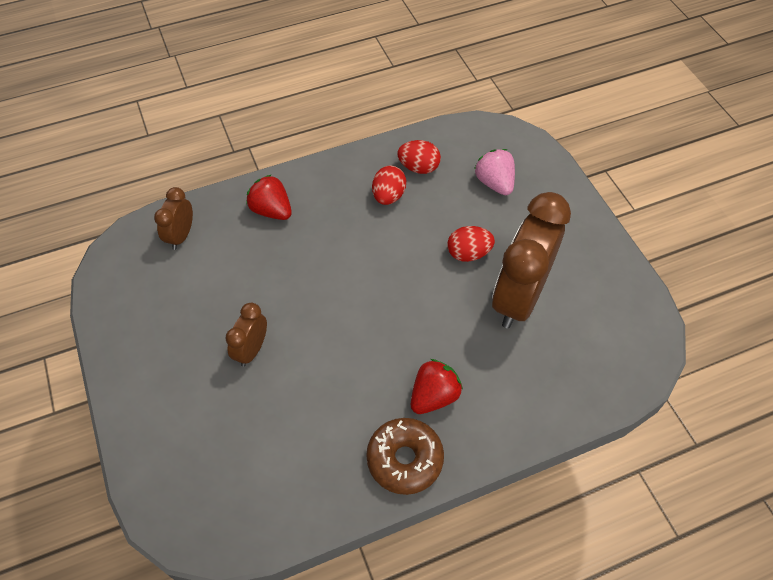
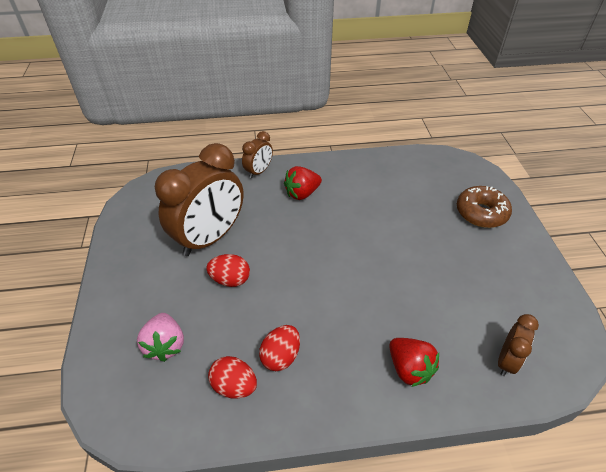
camera: 165 degrees left, 10 degrees down
brown clock [225,303,267,367] -> brown clock moved to [242,131,273,179]
brown donut [366,418,444,495] -> brown donut moved to [457,186,512,228]

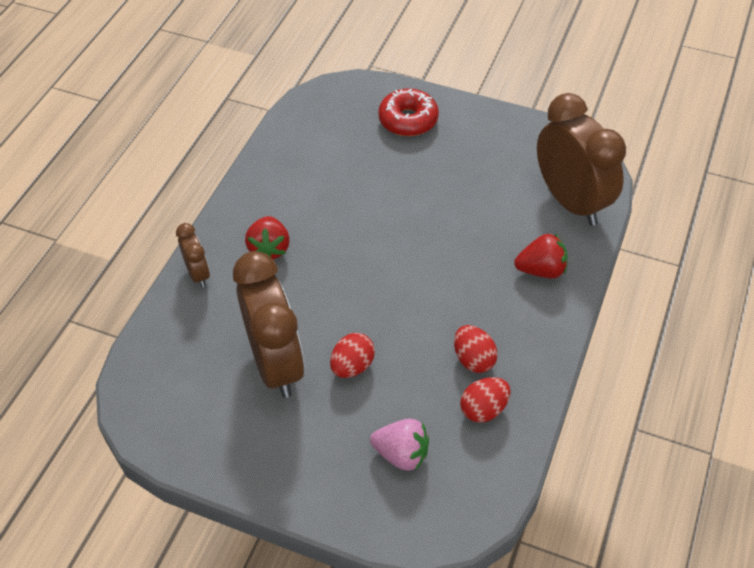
camera: 60 degrees left, 5 degrees up
brown donut [457,186,512,228] -> red donut [378,88,439,136]
brown clock [498,314,539,376] -> brown clock [537,93,626,226], size x2.08

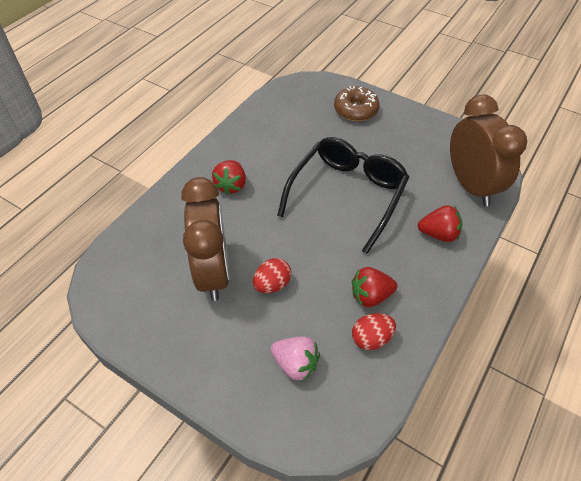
camera: 10 degrees right, 0 degrees up
brown clock [176,223,210,288] -> none
red donut [378,88,439,136] -> brown donut [334,86,380,121]
red egg [454,325,498,373] -> red strawberry [352,267,398,307]
none -> black glasses [277,137,409,254]

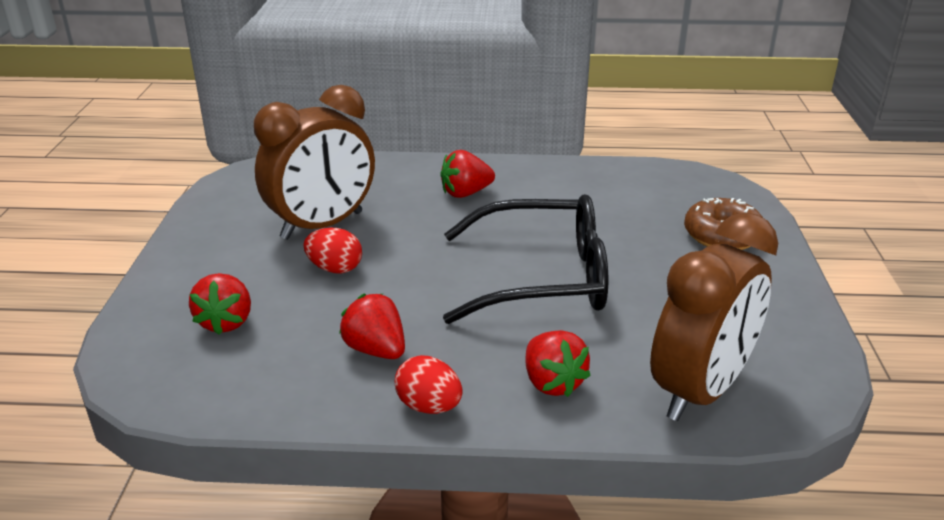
camera: 60 degrees right, 20 degrees down
pink strawberry [271,336,320,381] -> red strawberry [189,273,251,335]
red egg [352,313,396,350] -> red egg moved to [395,355,463,414]

